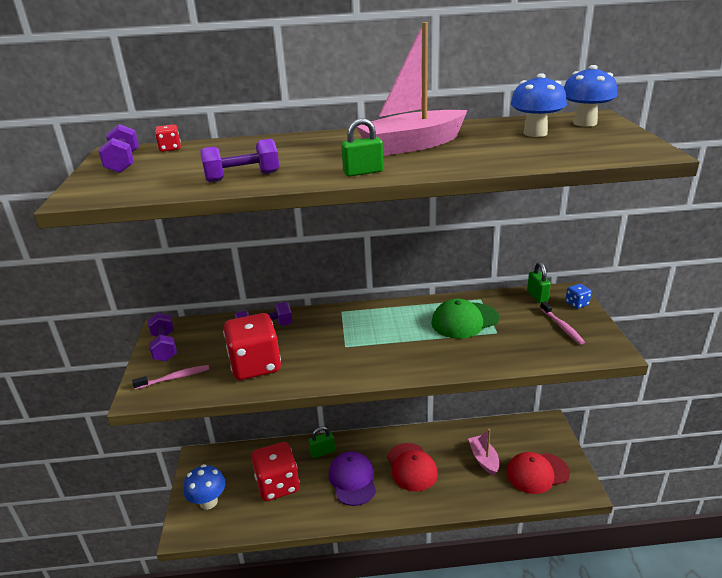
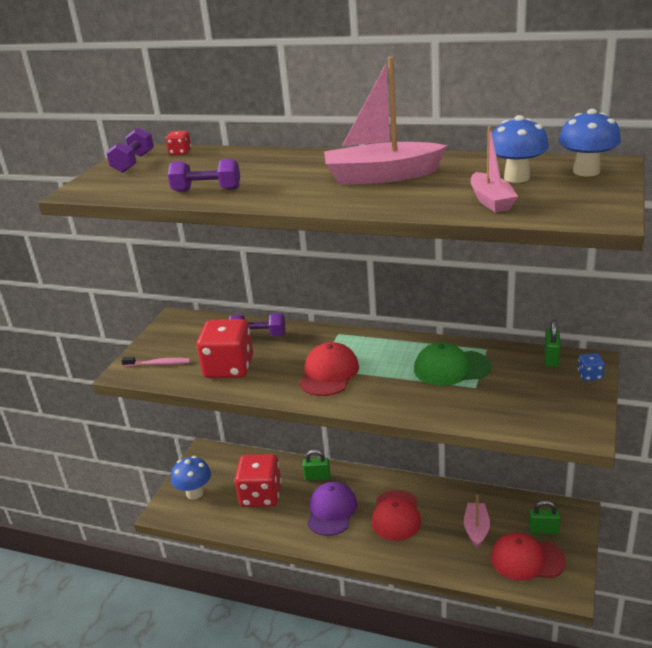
camera: 25 degrees right, 0 degrees up
purple dumbbell [148,313,177,361] -> none
green padlock [341,118,383,176] -> green padlock moved to [529,500,561,534]
pink toothbrush [540,301,585,345] -> none
none -> red cap [299,342,359,396]
none -> pink boat [471,126,518,213]

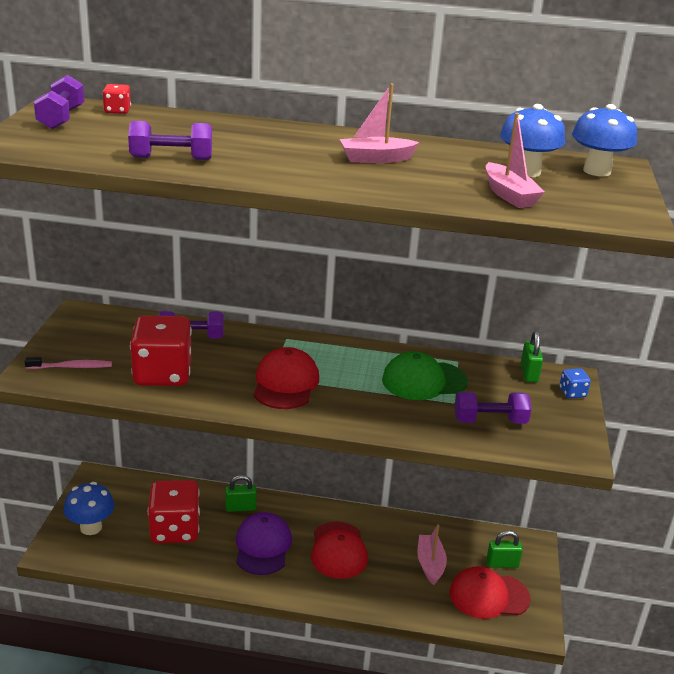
camera: 15 degrees left, 0 degrees up
pink boat [324,57,447,185] -> pink boat [339,83,419,163], size x0.58
none -> purple dumbbell [455,392,531,424]

